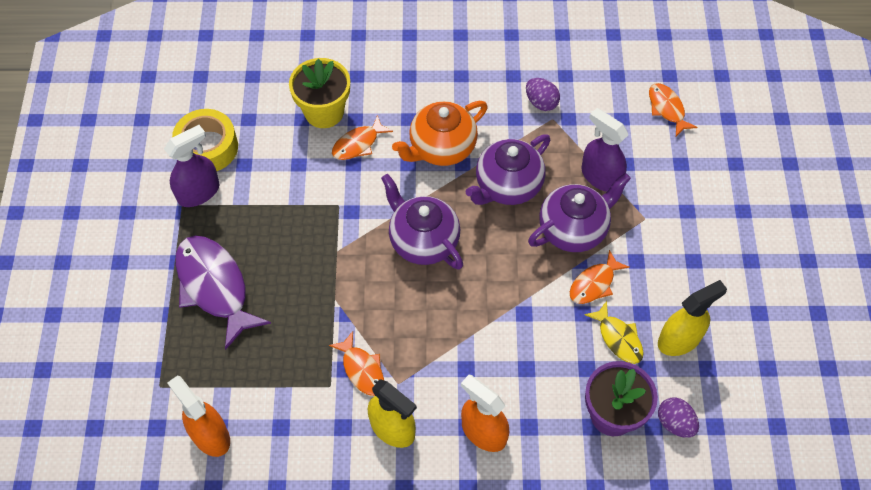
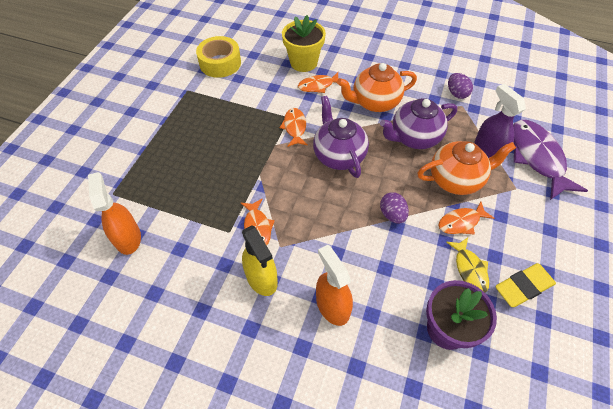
camera: 20 degrees right, 5 degrees down
purple spray bottle [164,125,219,207] -> none
purple fish [175,235,271,350] -> purple fish moved to [513,120,588,200]
purple teapot [528,173,631,252] -> orange teapot [418,141,516,195]
orange fish [649,83,698,136] -> orange fish moved to [279,108,308,147]
yellow spray bottle [658,280,727,356] -> yellow eraser [495,263,556,307]
purple egg [658,397,699,438] -> purple egg moved to [380,192,409,224]

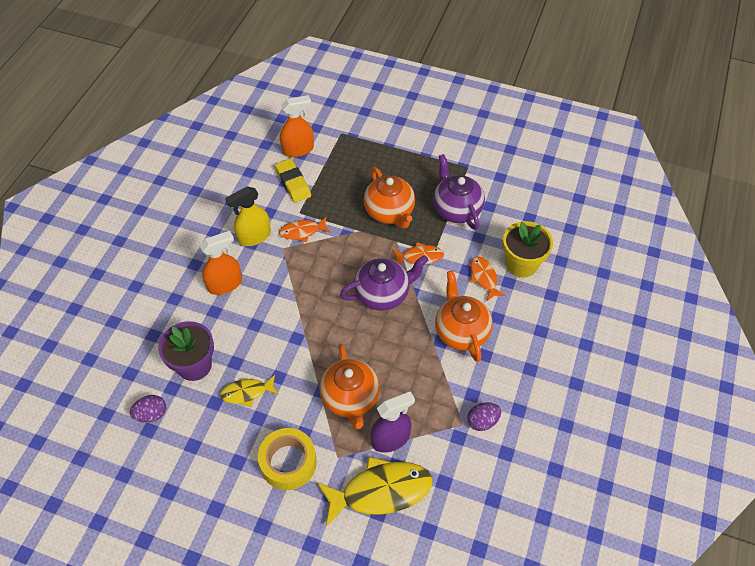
camera: 90 degrees right, 0 degrees up
yellow tape [196,36,241,78] -> yellow tape moved to [258,428,317,490]
purple teapot [380,98,457,149] -> purple teapot moved to [433,154,485,230]
purple egg [380,192,409,224] -> purple egg moved to [130,395,166,422]
orange fish [438,202,494,234] -> none
yellow eraser [495,263,556,307] -> yellow eraser moved to [275,158,311,203]
purple fish [513,120,588,200] -> yellow fish [317,457,432,527]
none -> orange teapot [363,167,415,229]

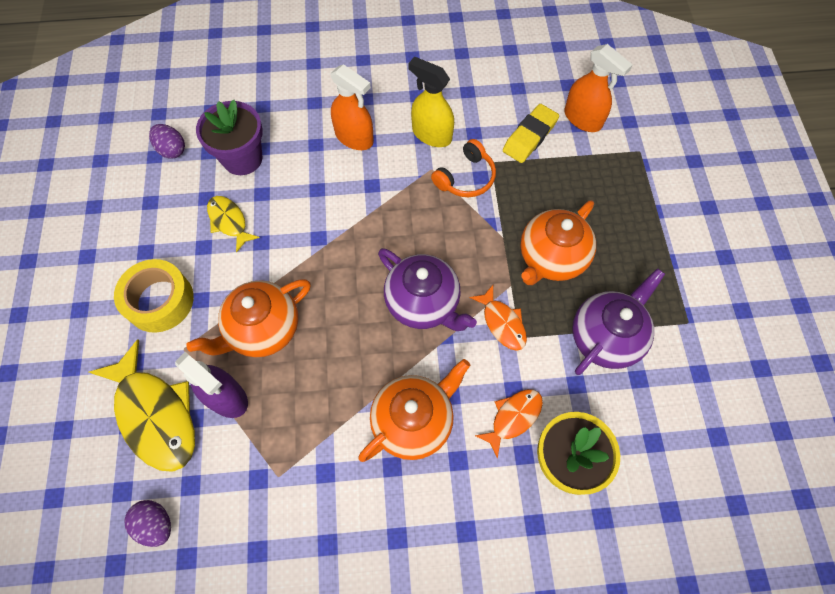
camera: 65 degrees right, 10 degrees up
orange fish [279,217,330,242] -> orange headphones [431,139,496,197]
purple egg [467,402,501,431] -> purple egg moved to [124,500,171,547]

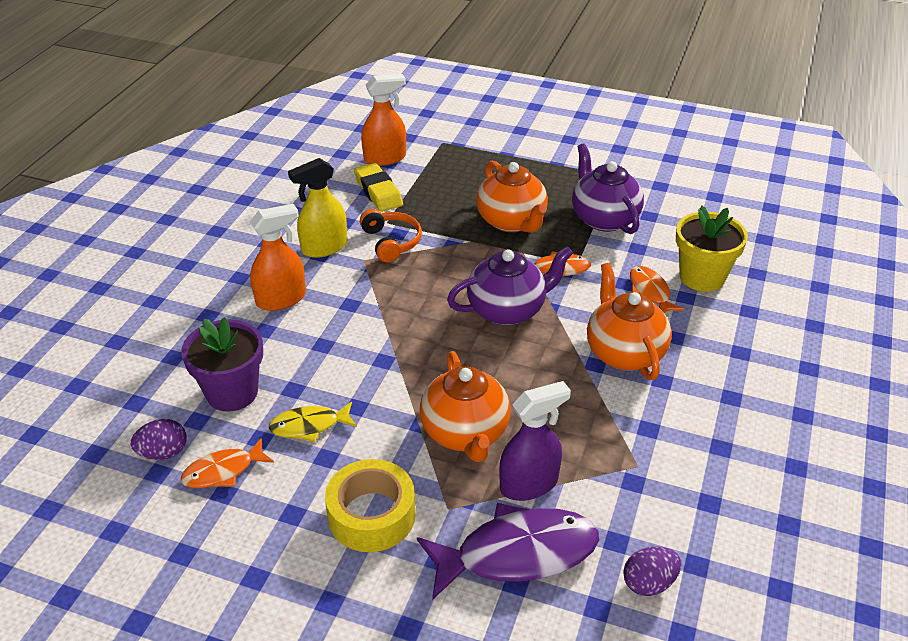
camera: 65 degrees left, 25 degrees down
yellow fish [89,339,195,472] -> purple fish [417,503,599,600]
none -> orange fish [181,438,274,488]

